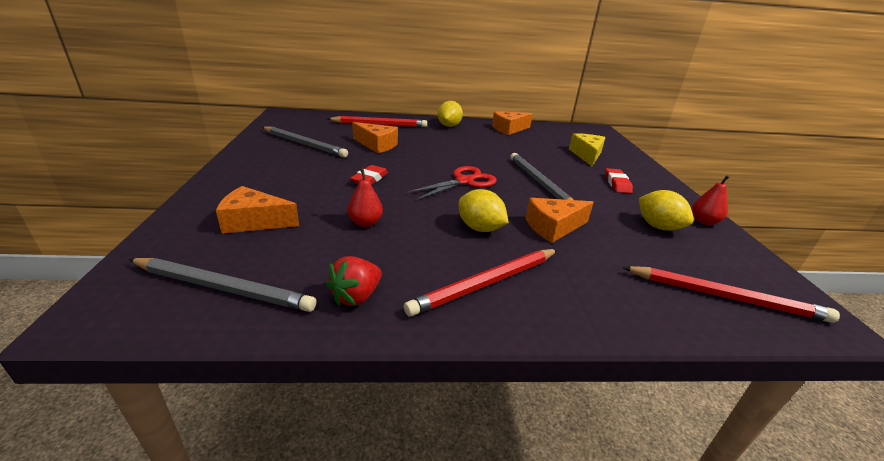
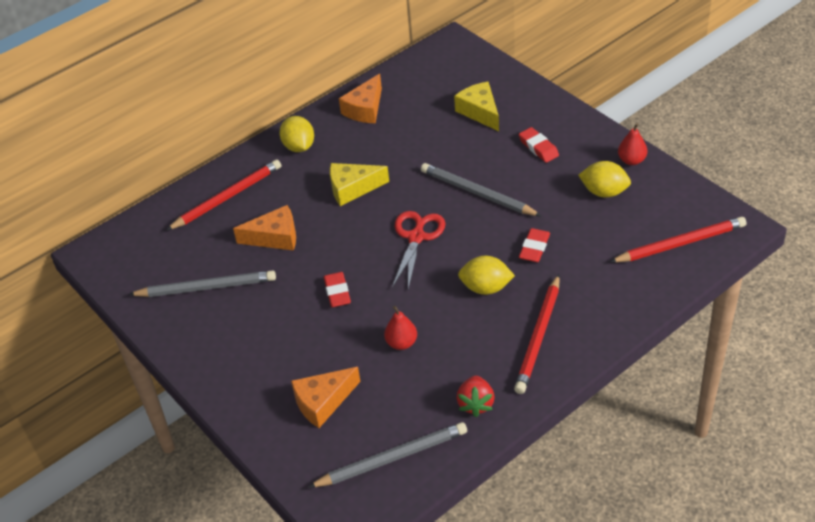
camera: 30 degrees left, 15 degrees up
orange cheese [526,198,594,243] -> red eraser [519,228,550,262]
none -> yellow cheese [330,163,389,206]

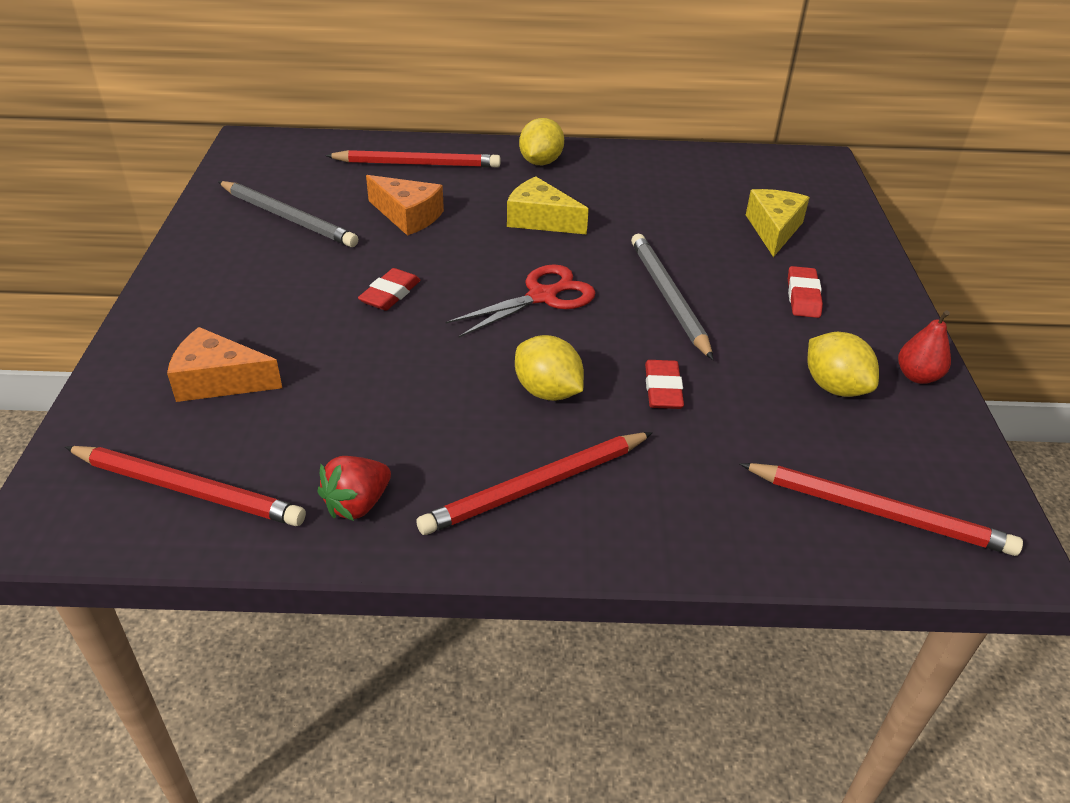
camera: 35 degrees right, 5 degrees down
grey pencil [308,422,467,488] -> red pencil [65,446,306,526]
orange cheese [339,74,382,123] -> none
red pear [384,306,417,350] -> none
red eraser [519,228,550,262] -> red eraser turned 60 degrees counterclockwise [645,360,684,409]

